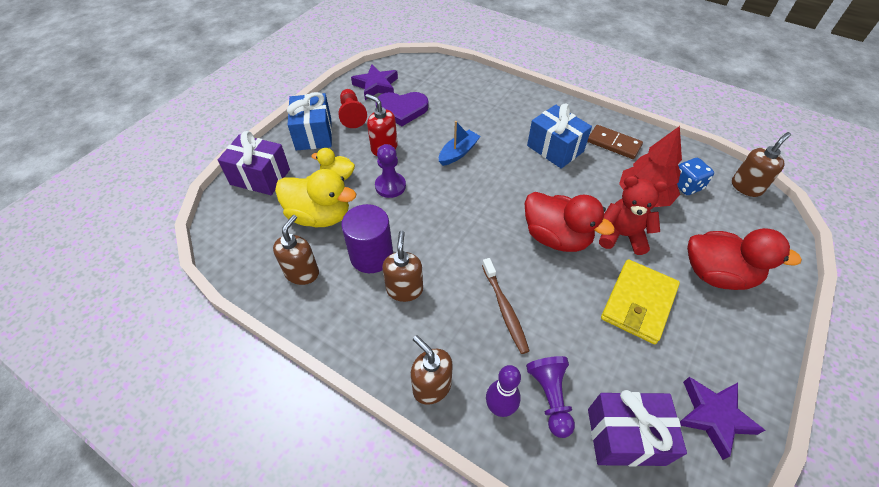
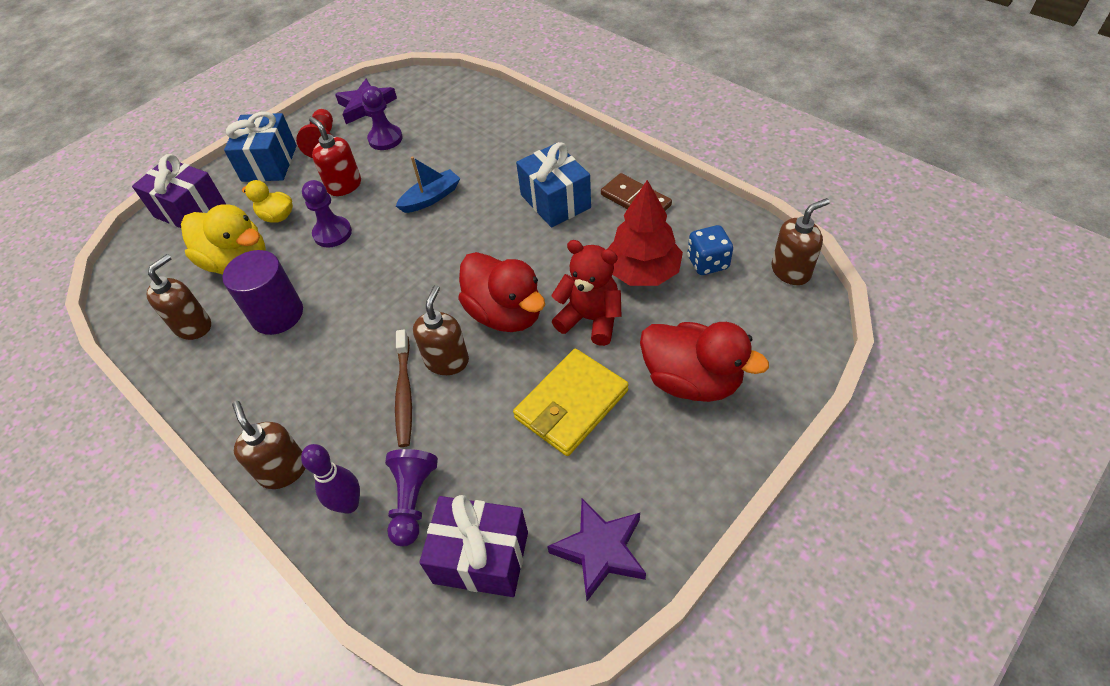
camera: 15 degrees right, 0 degrees up
purple heart [375,92,429,126] -> purple pawn [362,86,403,150]
brown soap dispenser [382,231,423,302] -> brown soap dispenser moved to [413,285,469,375]

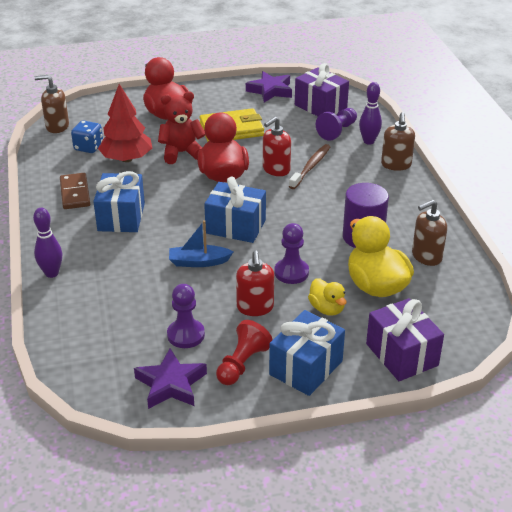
camera: 150 degrees left, 15 degrees down
brown soap dispenser [413,285,469,375] -> red soap dispenser [263,116,291,176]
red teddy bear [551,240,621,346] -> red teddy bear turned 105 degrees clockwise [158,91,205,164]
none -> purple bowling pin [33,208,62,278]
none -> blue gift [204,177,266,243]

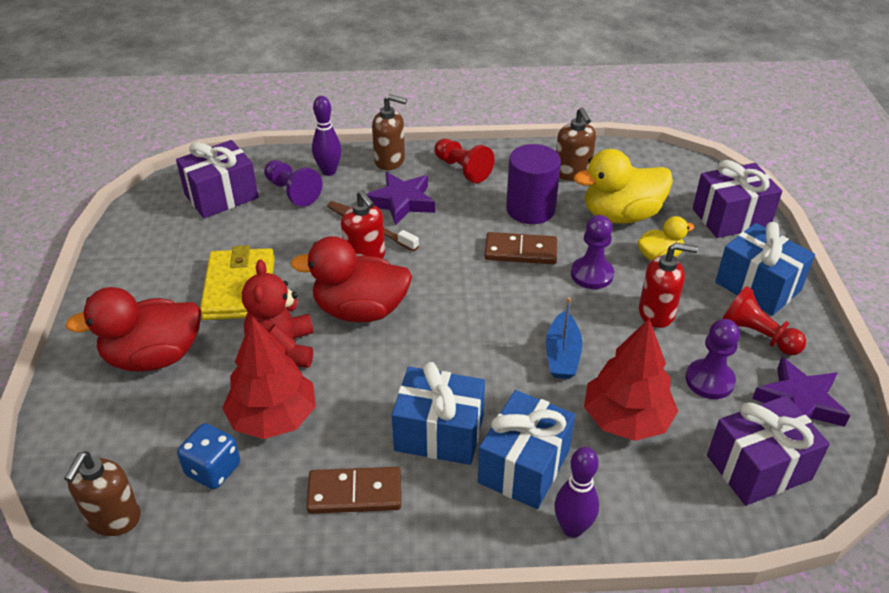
camera: 80 degrees left, 5 degrees up
blue gift [204,177,266,243] -> blue gift moved to [478,390,575,509]
purple star [246,71,292,103] -> purple star moved to [367,172,435,226]
none -> red pawn [434,139,495,183]
none -> brown domino [484,232,557,264]
none -> red tree [584,319,678,441]
none -> purple gift [707,395,830,506]

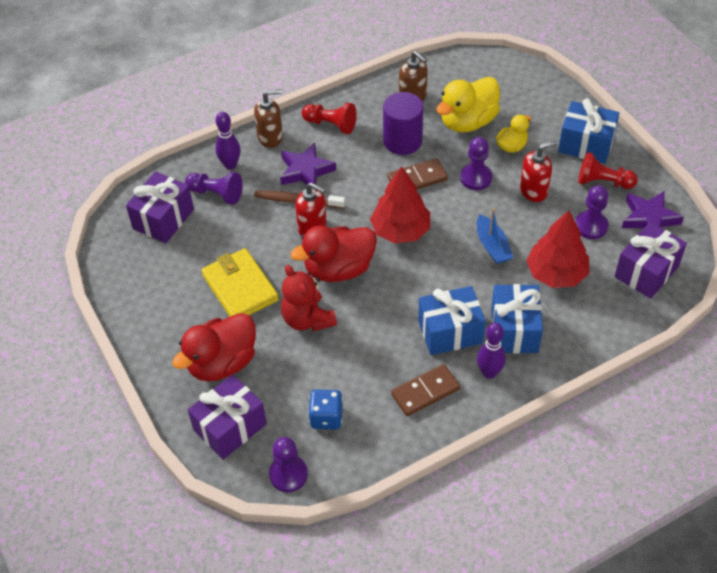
camera: 25 degrees left, 10 degrees up
brown soap dispenser [64,451,141,536] -> purple pawn [269,437,308,492]
red tree [222,317,316,439] -> red tree moved to [370,166,430,244]
purple bowling pin [554,447,599,538] -> purple bowling pin moved to [477,323,506,379]
purple gift [693,160,782,238] -> purple gift moved to [188,375,267,460]

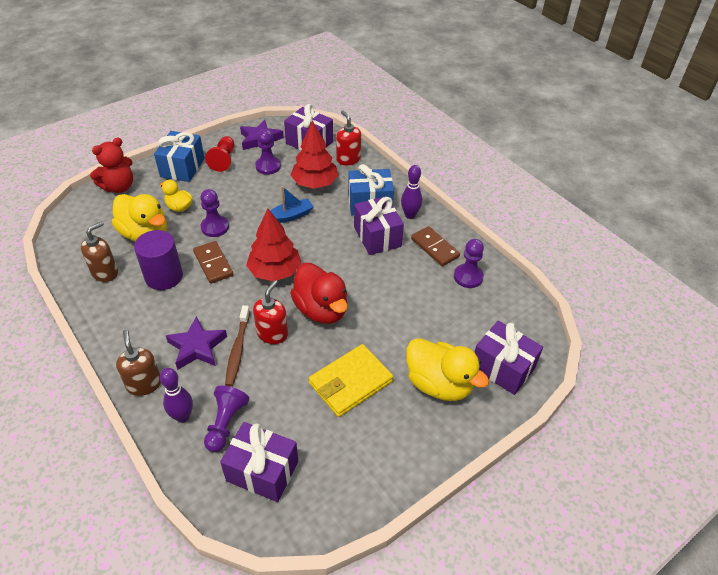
camera: 100 degrees left, 5 degrees down
red duck [172,313,256,381] -> yellow duck [406,338,489,401]
purple pawn [269,437,308,492] -> purple pawn moved to [454,239,484,288]
red teddy bear [281,265,337,332] -> red teddy bear moved to [90,138,133,193]
red pawn [302,103,356,134] -> none
blue dice [308,390,343,430] -> none
blue gift [418,286,486,355] -> purple gift [354,196,404,255]
red soap dispenser [520,141,557,202] -> red soap dispenser moved to [336,110,361,165]

